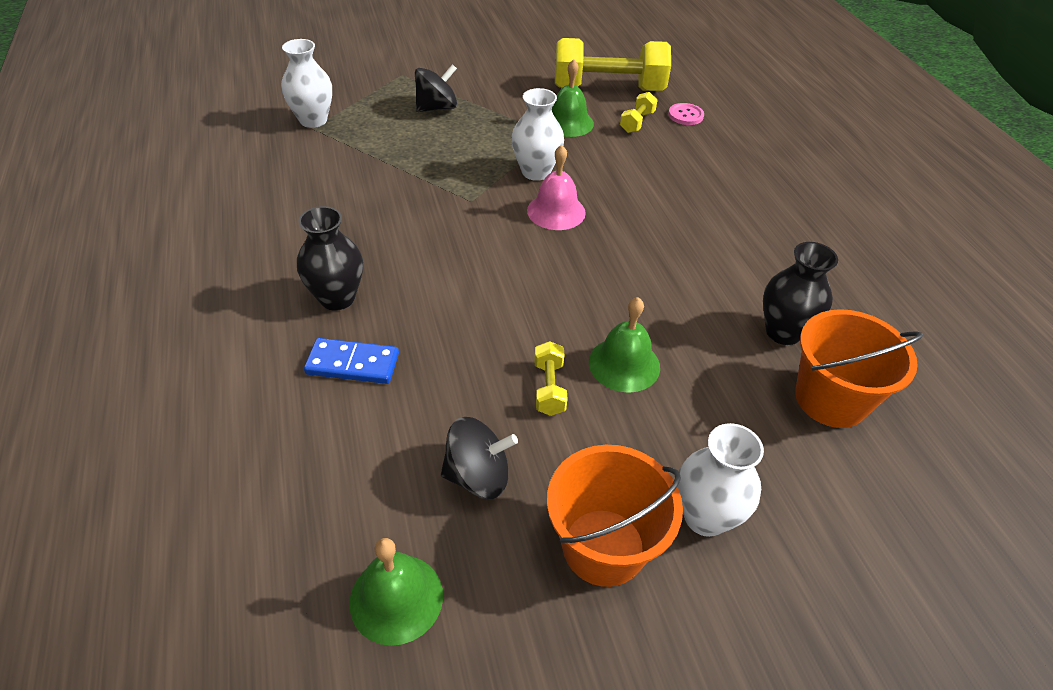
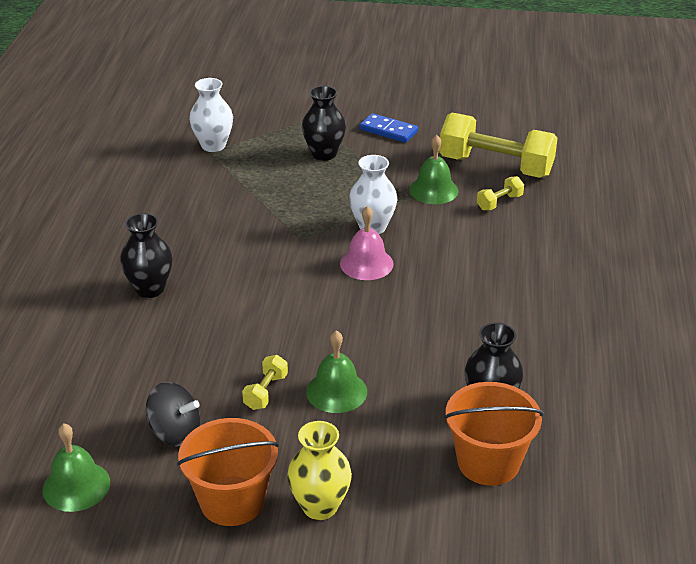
camera: 25 degrees right, 10 degrees down
blue domino [304,338,399,384] -> blue domino moved to [359,113,418,143]
black spinning top [415,64,457,112] -> black vase [302,86,346,161]
pink button [668,103,704,125] -> none
white vase [678,423,764,537] -> yellow vase [287,421,352,520]

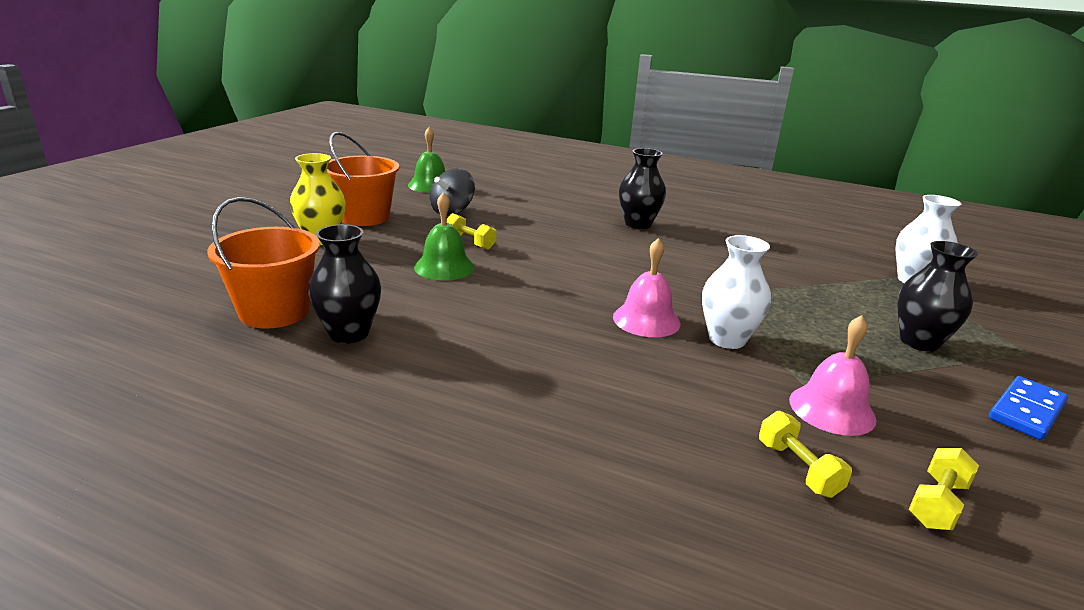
camera: 105 degrees right, 10 degrees down
green bell [409,135,459,204] -> pink bell [789,315,877,436]
yellow dumbbell [439,113,558,178] -> yellow dumbbell [909,448,979,530], size x0.43

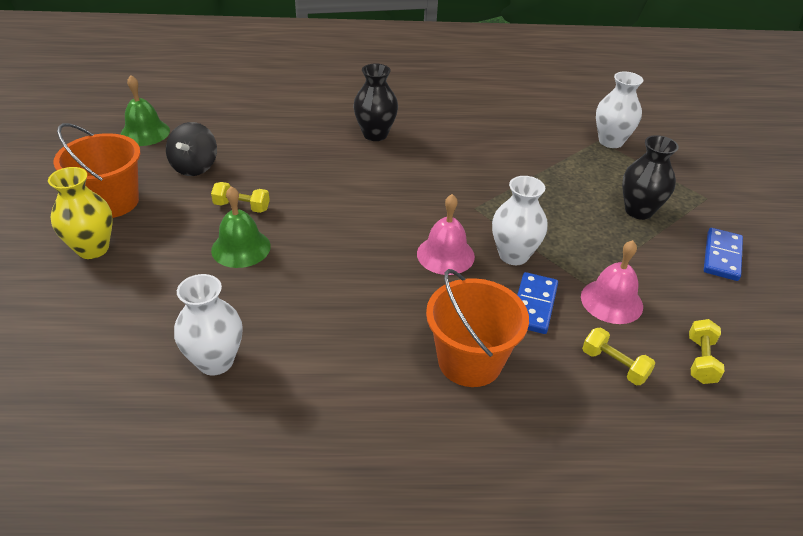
camera: 25 degrees left, 15 degrees up
orange bucket [207,197,320,329] -> orange bucket moved to [426,269,529,387]
black vase [308,224,381,344] -> white vase [174,274,243,375]
none -> blue domino [517,272,558,334]

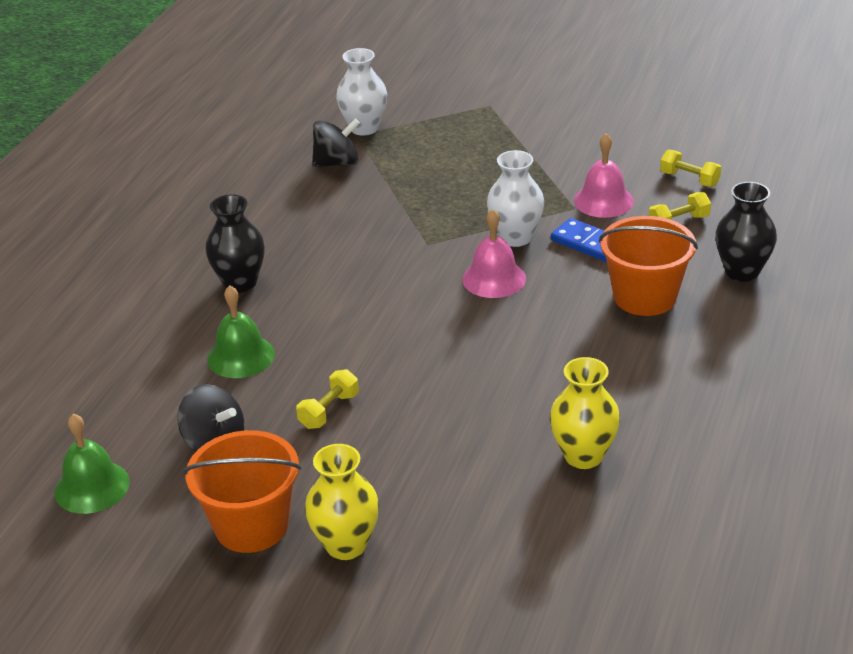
camera: 65 degrees left, 5 degrees down
white vase [174,274,243,375] -> yellow vase [550,357,620,469]
green bell [211,186,271,268] -> green bell moved to [207,286,275,378]
black vase [622,135,679,220] -> black vase moved to [715,182,777,282]
blue domino [704,228,743,281] -> none
none -> black spinning top [312,118,360,167]

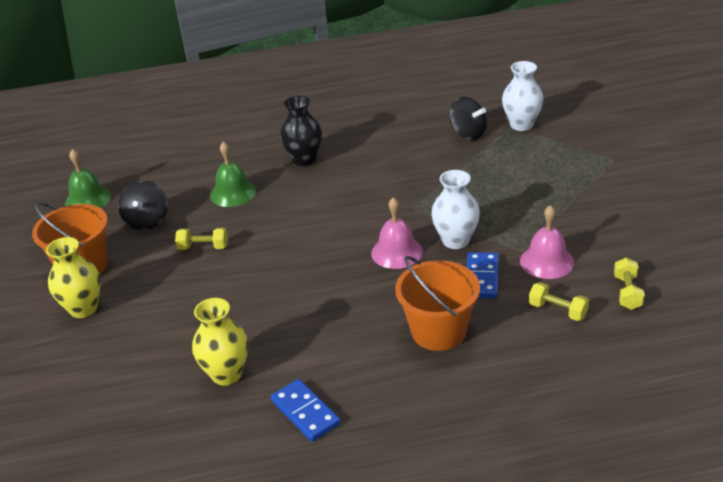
camera: 60 degrees right, 0 degrees up
black vase [715,182,777,282] -> none
none -> blue domino [271,379,341,442]

